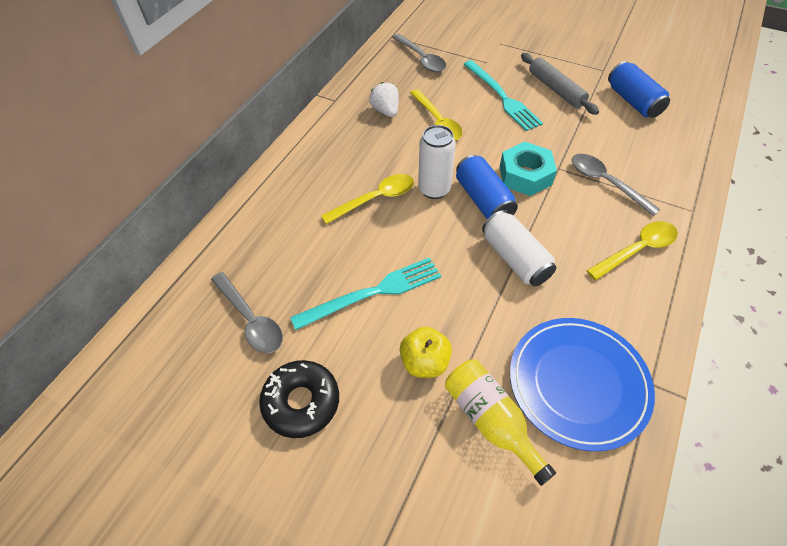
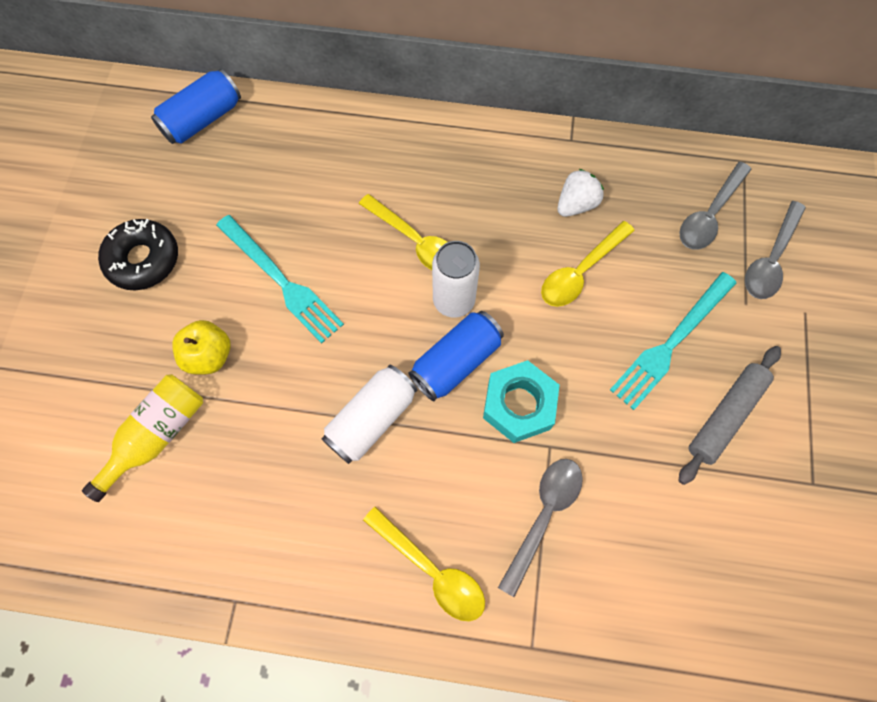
camera: 70 degrees right, 15 degrees up
grey spoon [211,272,283,353] -> grey spoon moved to [745,201,806,299]
blue plate [510,318,655,451] -> none
blue can [608,61,670,118] -> blue can moved to [151,69,241,144]

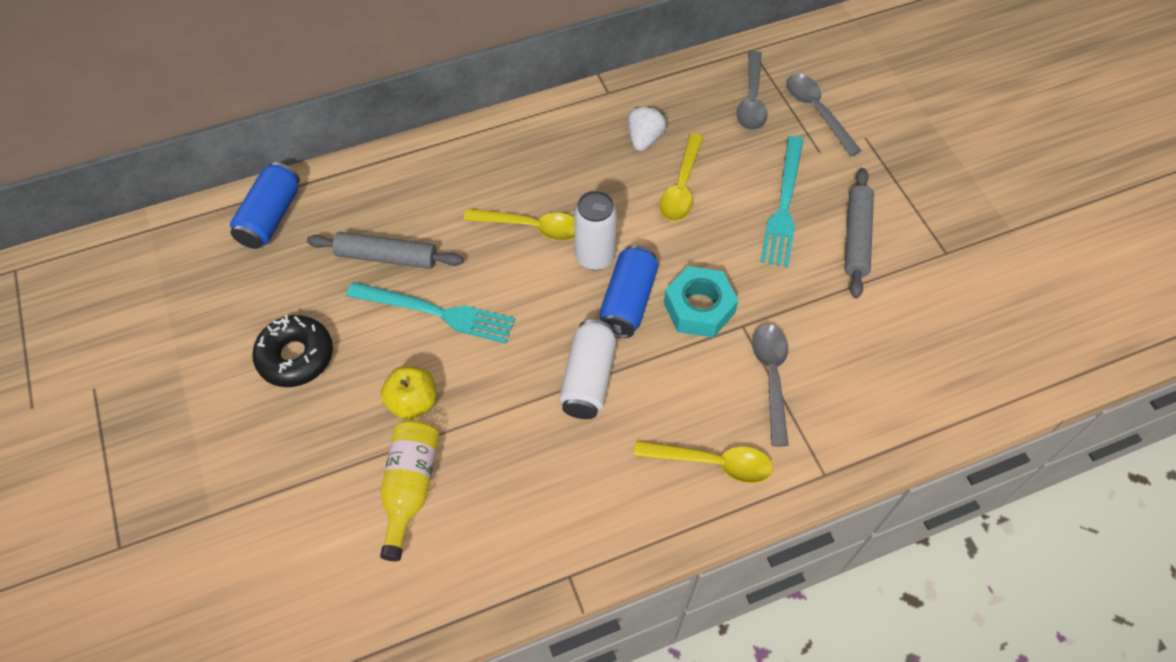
camera: 30 degrees left, 10 degrees down
grey spoon [745,201,806,299] -> grey spoon turned 150 degrees clockwise [786,74,861,156]
none -> grey rolling pin [307,232,463,269]

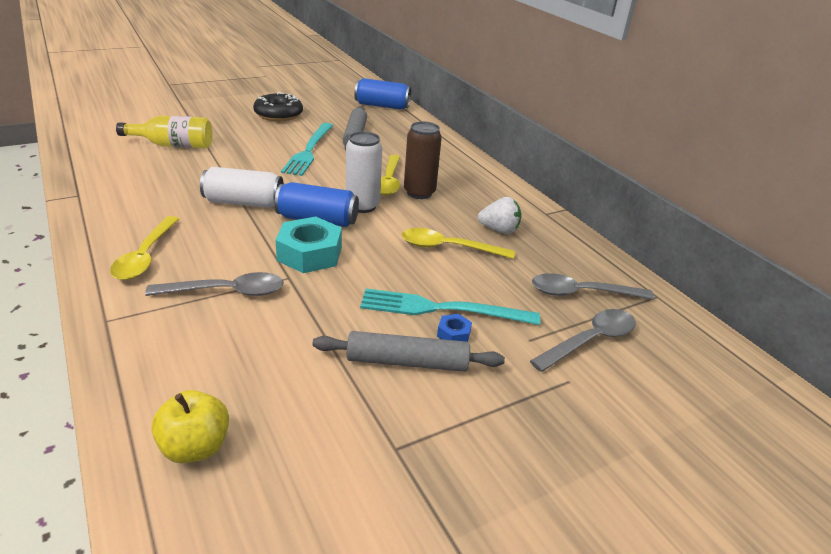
camera: 80 degrees right, 25 degrees down
yellow apple [381,366,436,420] -> yellow apple moved to [151,390,229,463]
none -> brown can [404,121,442,199]
none -> blue nut [437,314,472,342]

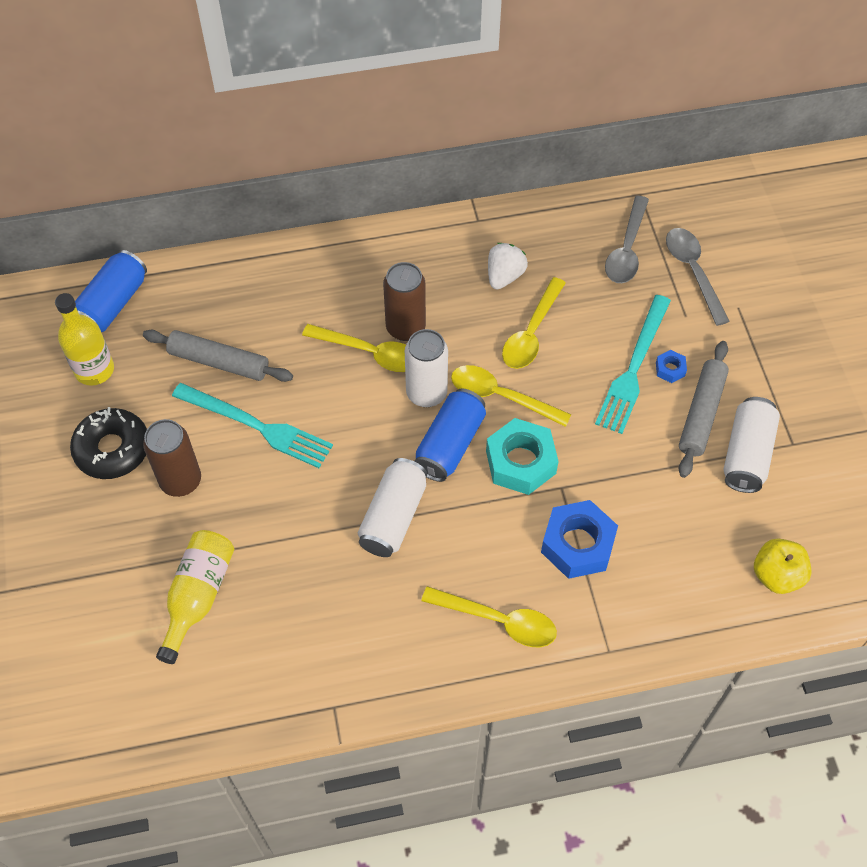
camera: 70 degrees left, 25 degrees up
grey spoon [145,272,284,296] -> blue nut [541,500,618,579]
none -> yellow bottle [55,293,114,386]
none -> brown can [143,419,201,497]
none -> yellow spoon [451,365,572,427]
none -> white can [724,397,780,493]

